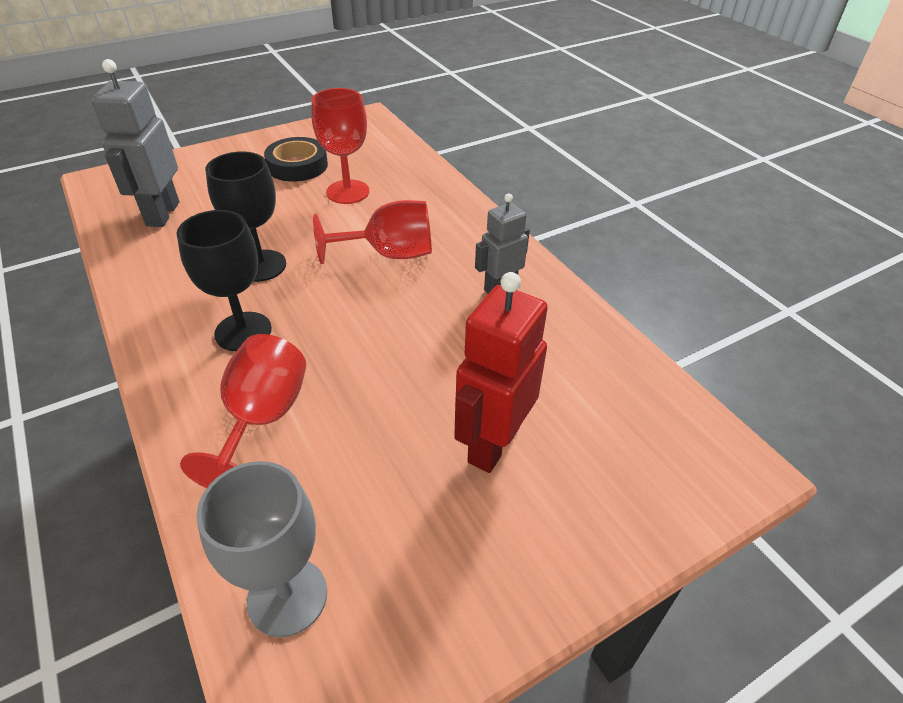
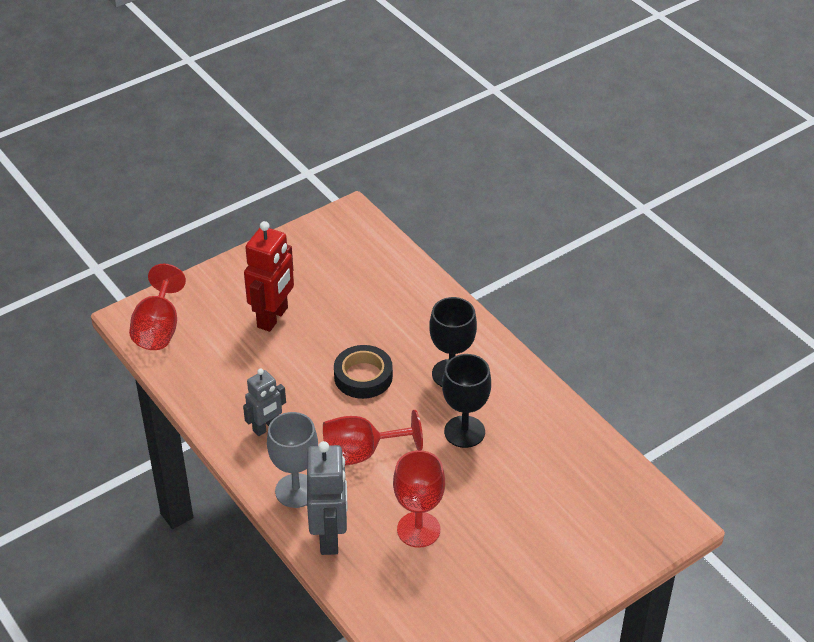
camera: 175 degrees right, 0 degrees up
grey robot [91,59,179,227] -> grey robot moved to [307,441,348,555]
red goblet [180,334,306,488] -> red goblet moved to [129,264,186,350]
grey goblet [196,461,327,637] -> grey goblet moved to [267,412,318,508]
black tape [264,137,328,182] -> black tape moved to [334,345,393,399]

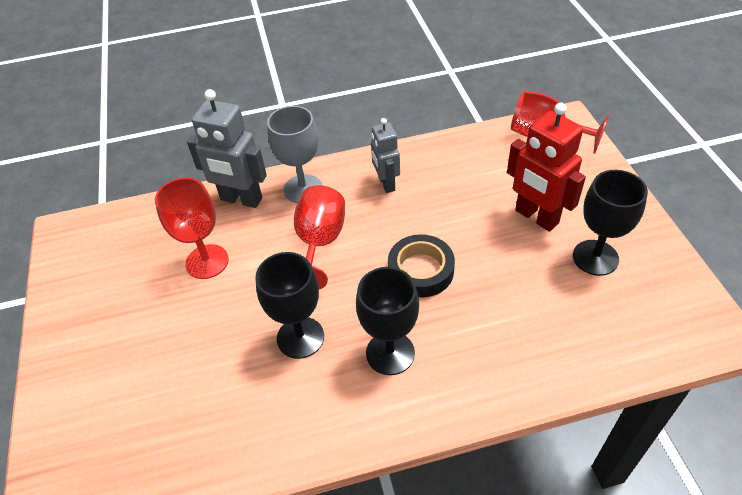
camera: 115 degrees right, 5 degrees up
none -> black goblet [573,170,648,276]

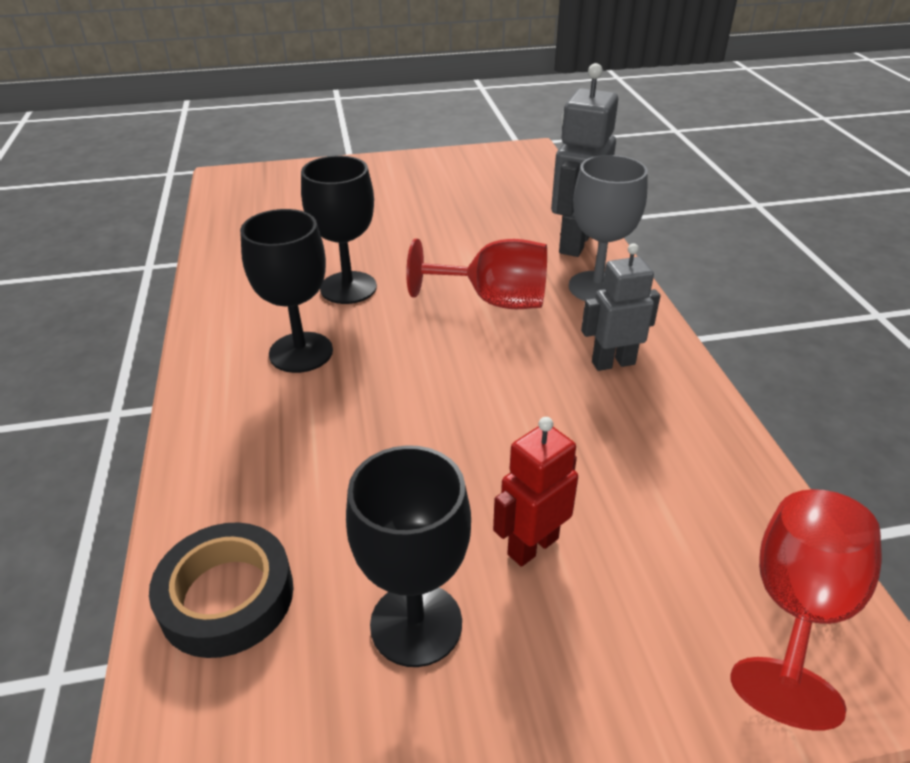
camera: 90 degrees right, 10 degrees down
red goblet [155,178,229,279] -> none
black tape [388,234,455,297] -> black tape moved to [149,522,294,658]
red robot [507,103,586,232] -> red robot [493,417,578,567], size x0.63

